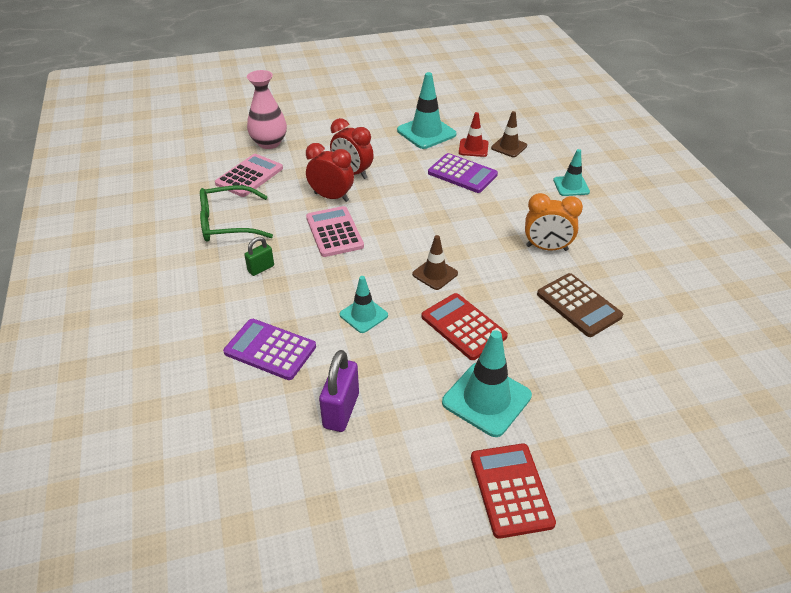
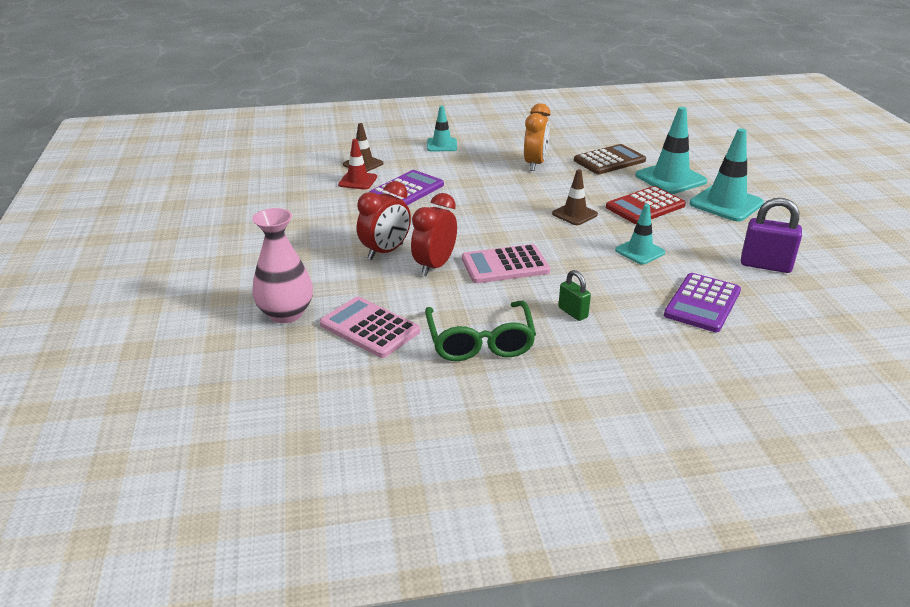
camera: 85 degrees left, 10 degrees down
turquoise traffic cone [397,72,456,149] -> turquoise traffic cone moved to [635,107,707,194]
red calculator [471,443,556,539] -> none

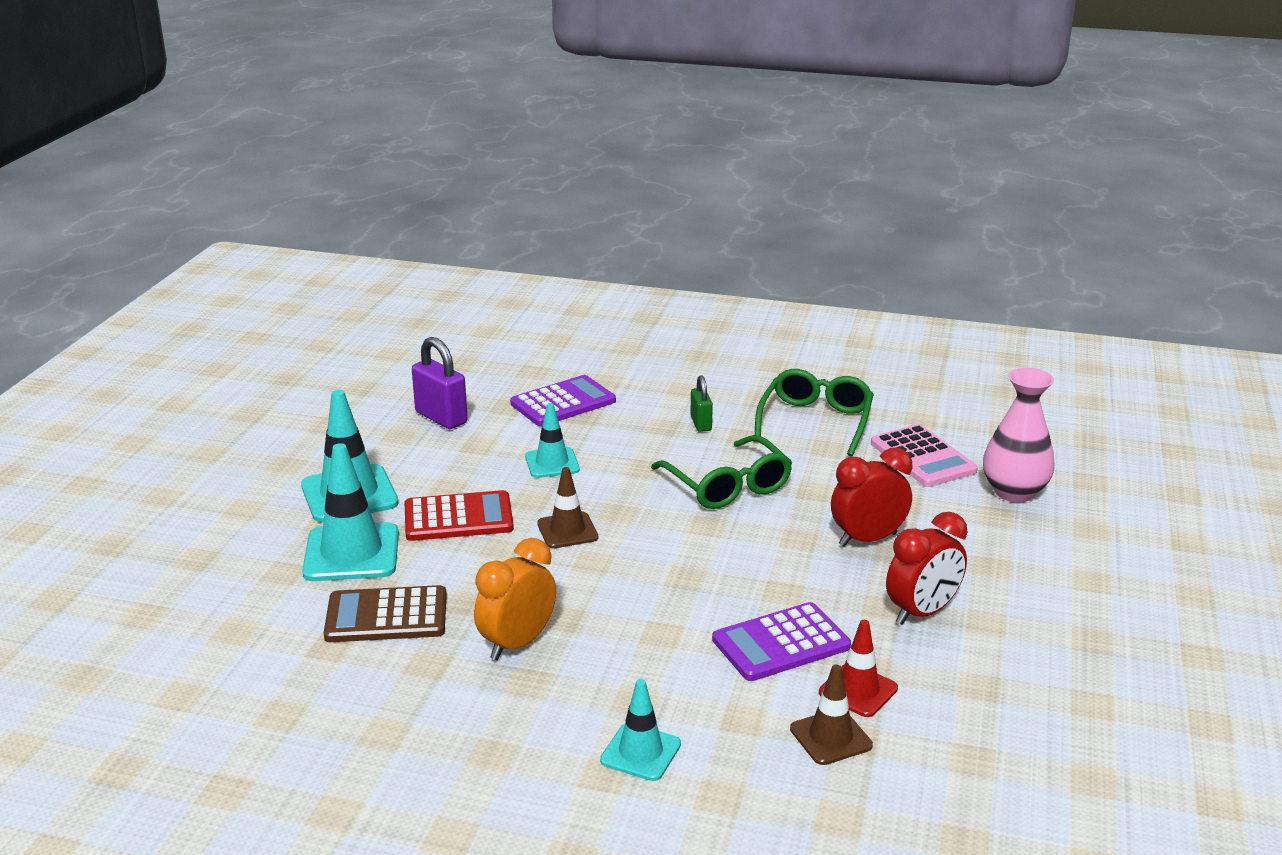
camera: 155 degrees left, 5 degrees down
red clock [411,193,457,276] -> red clock moved to [886,512,967,625]
pink calculator [462,244,550,283] -> green glasses [651,435,793,509]

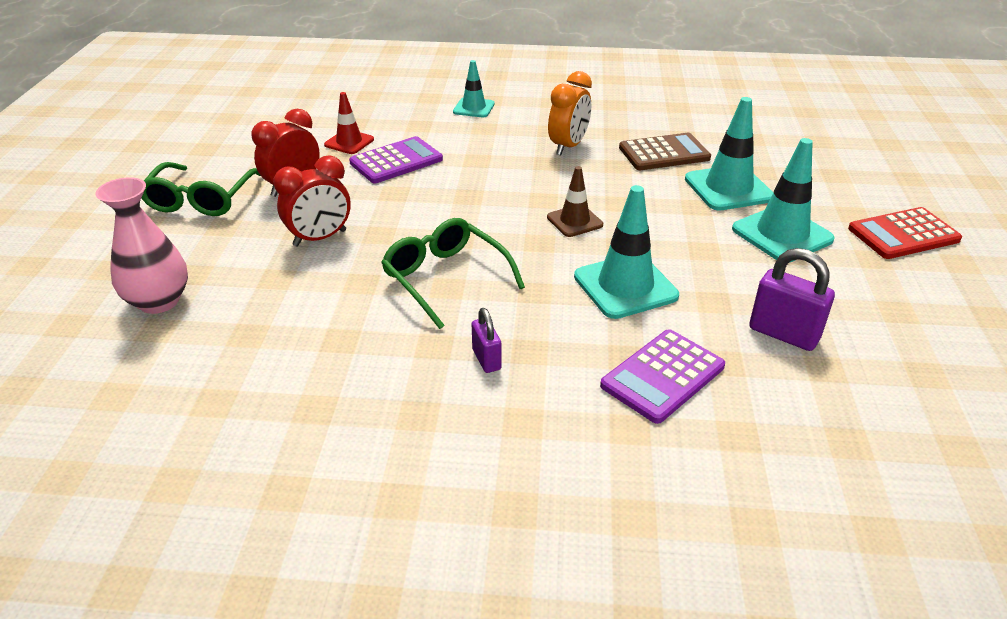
camera: 170 degrees right, 10 degrees up
red calculator [405,490,514,541] -> red calculator moved to [848,207,962,259]
turquoise traffic cone [525,403,580,478] -> turquoise traffic cone [574,185,679,319], size x1.67
green padlock [690,375,713,432] -> purple padlock [471,308,501,373]
green glasses [755,369,874,457] -> green glasses moved to [141,162,260,216]
brown traffic cone [790,664,873,765] -> none
pink calculator [871,424,978,487] -> none

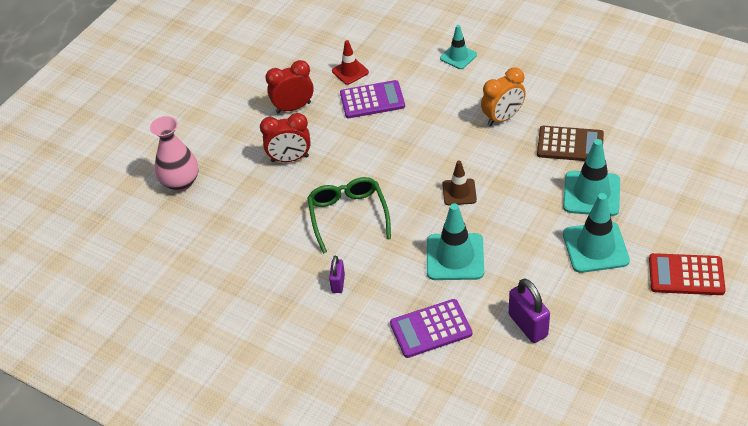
camera: 30 degrees right, 10 degrees up
green glasses [141,162,260,216] -> none

